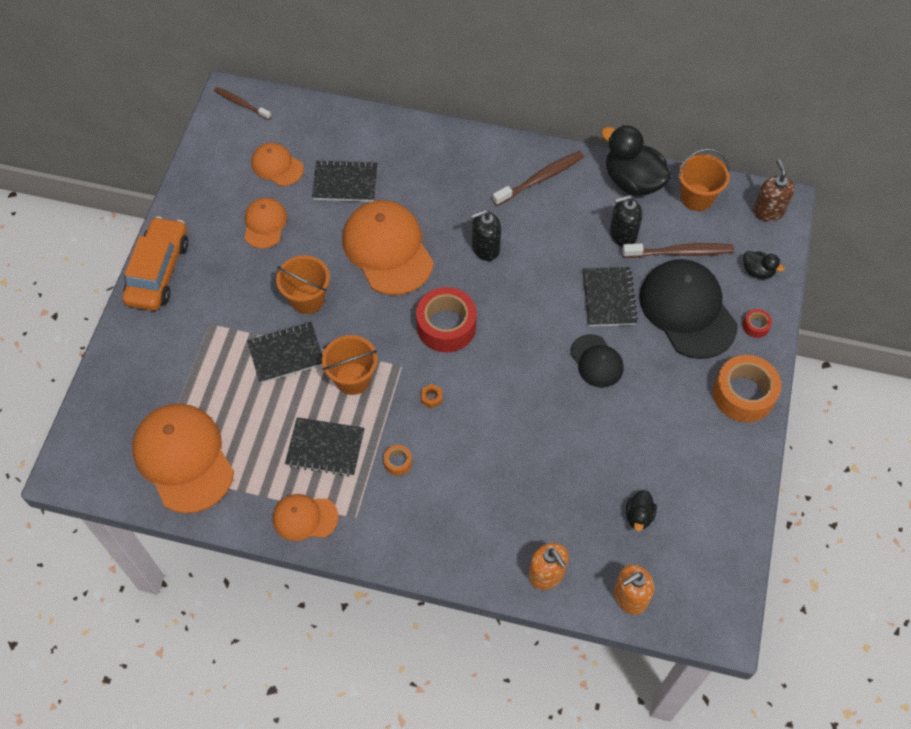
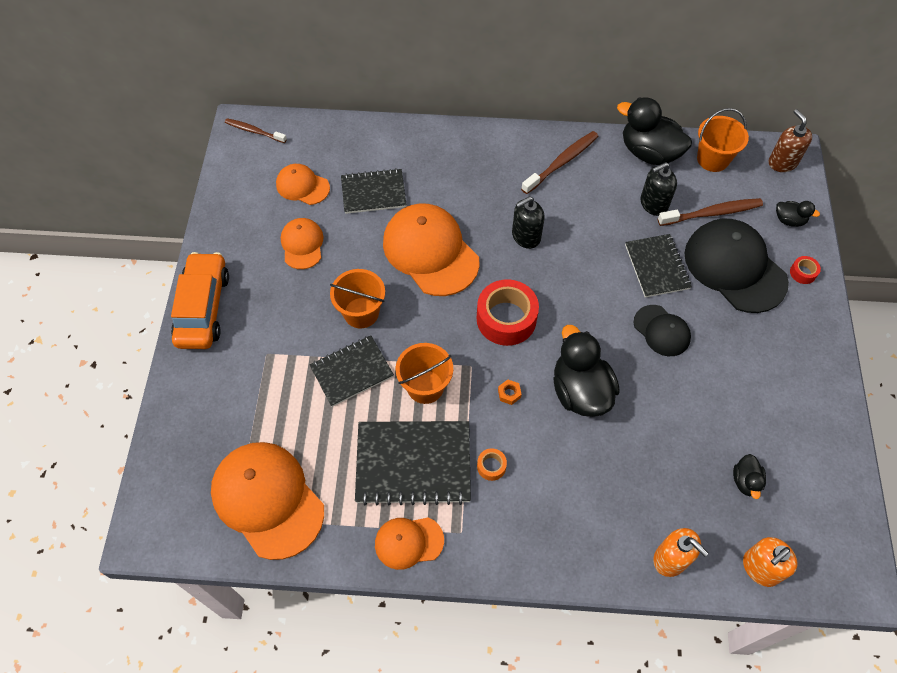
camera: 10 degrees left, 0 degrees up
black notebook [285,417,365,477] -> black notebook [355,421,471,505], size x1.54
orange tape [713,355,781,423] -> none
none -> black duck [553,325,620,417]

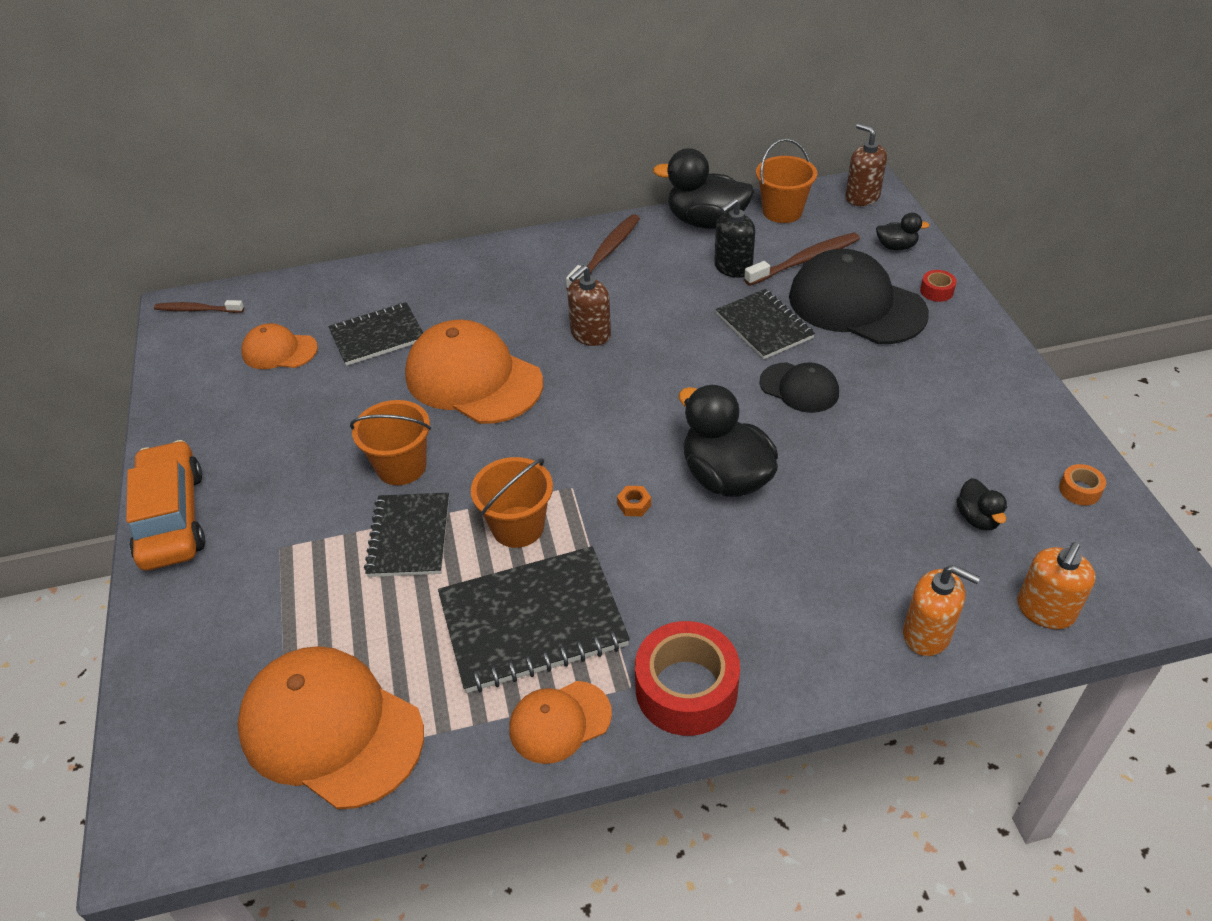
camera: 15 degrees left, 15 degrees down
orange cap [281,218,324,269] -> none
black notebook [310,335,394,407] -> black notebook turned 45 degrees counterclockwise [364,493,449,577]
red tape [477,279,539,346] -> red tape moved to [635,621,740,736]
orange tape [477,448,507,481] -> orange tape moved to [1059,464,1106,505]
black soap dispenser [512,196,545,249] -> brown soap dispenser [568,265,611,346]

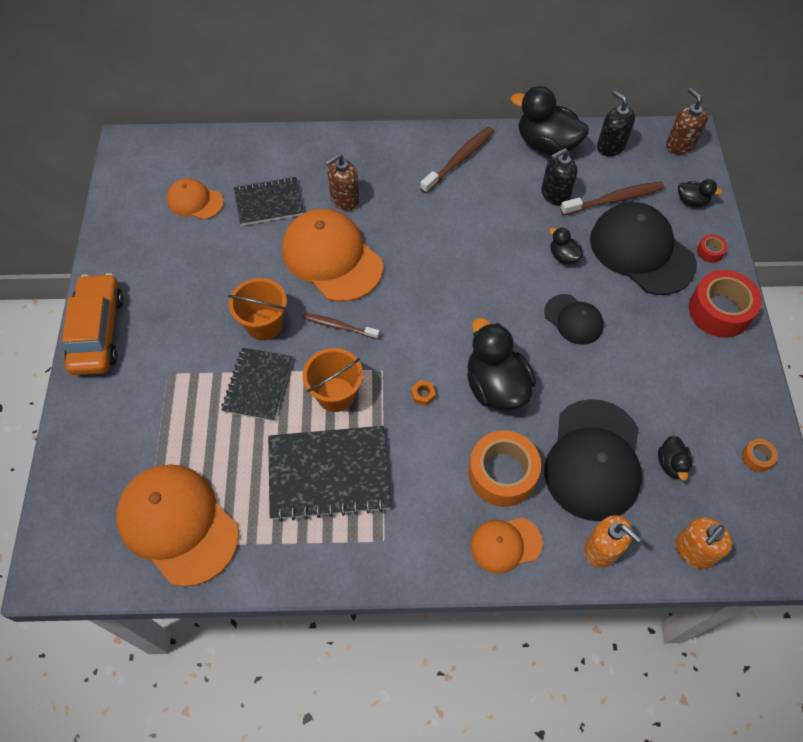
camera: 10 degrees right, 15 degrees up
brown toothbrush [154,300,244,313] -> brown toothbrush moved to [303,313,380,339]
orange cap [509,681,612,764] -> orange cap moved to [470,517,543,574]
brown soap dispenser [568,265,611,346] -> brown soap dispenser moved to [325,154,359,211]
red tape [635,621,740,736] -> red tape moved to [689,270,762,338]
black notebook [716,289,815,359] -> black duck [549,227,583,264]
orange bucket [756,138,817,223] -> black soap dispenser [597,91,635,157]
none -> orange tape [468,430,541,507]
none -> black cap [545,399,642,521]

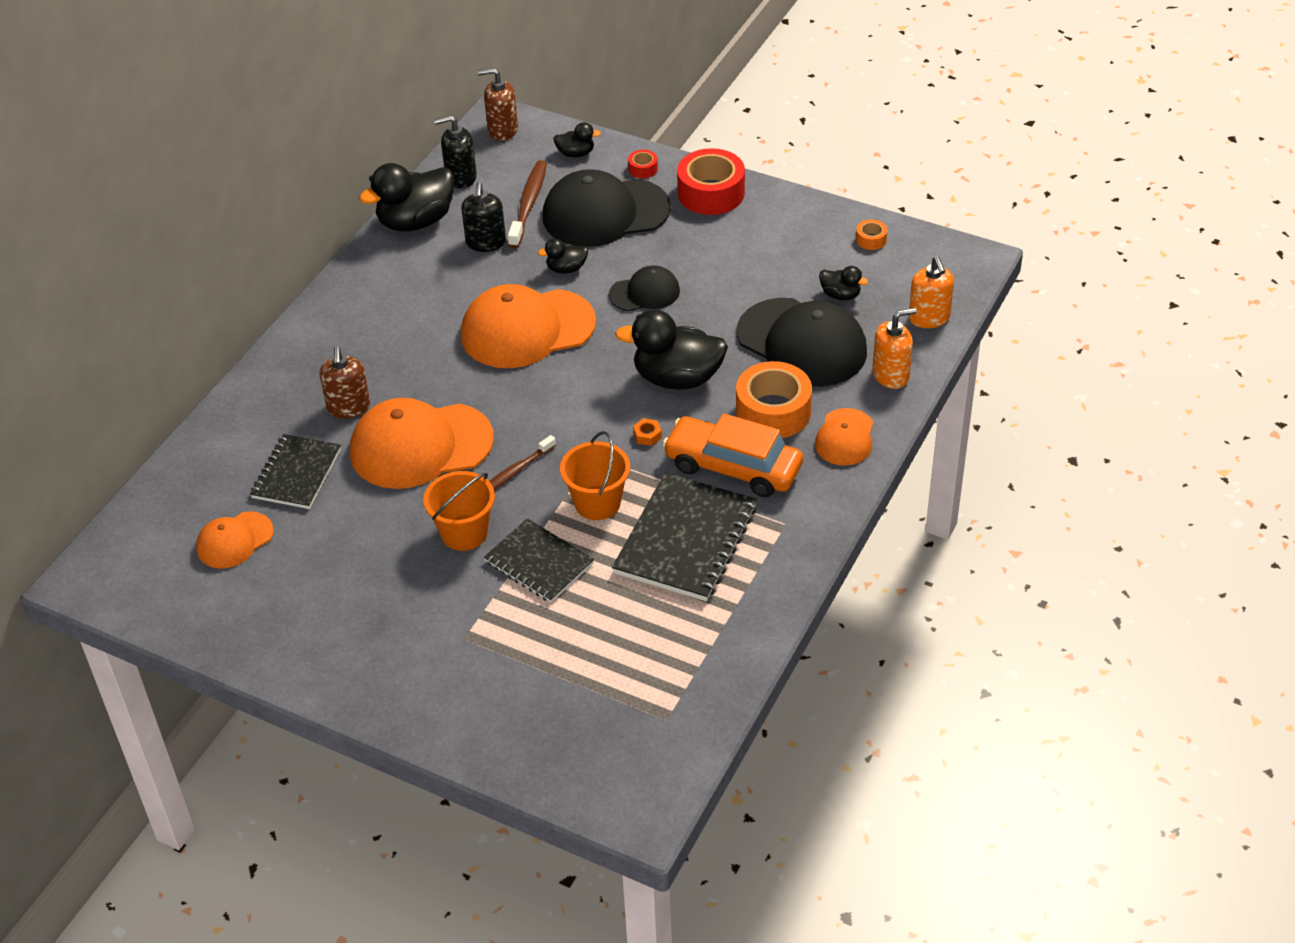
camera: 60 degrees left, 15 degrees down
orange car [62,273,123,375] -> orange car moved to [662,413,803,497]
orange cap [116,464,239,587] -> orange cap moved to [461,284,596,368]
brown toothbrush [420,127,494,194] -> none
black duck [678,179,722,207] -> black duck turned 45 degrees clockwise [553,122,601,157]

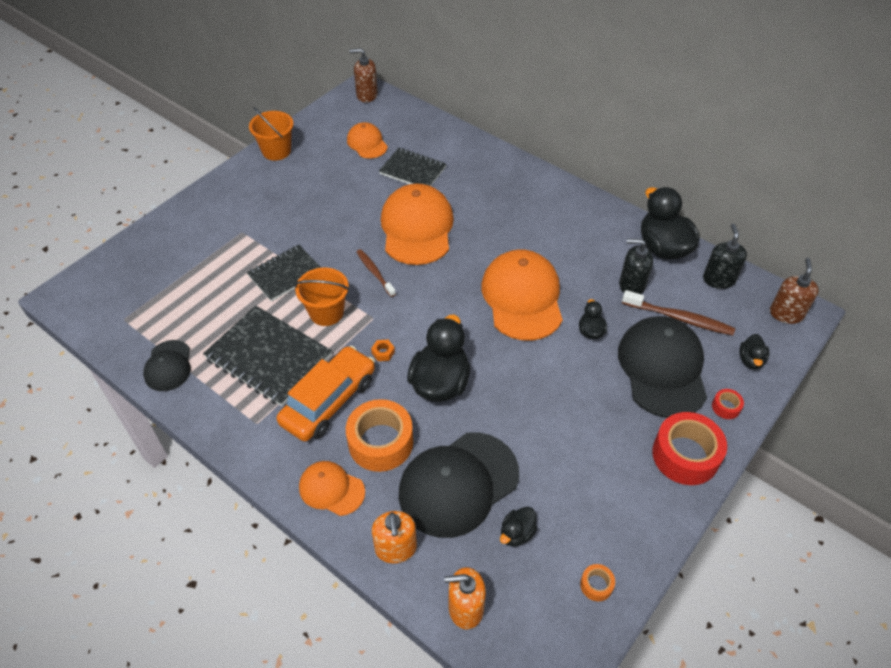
camera: 100 degrees right, 5 degrees up
brown soap dispenser [319,347,370,418] -> brown soap dispenser moved to [349,48,378,103]
orange bucket [423,471,495,551] -> orange bucket moved to [249,107,293,161]
black cap [609,265,680,312] -> black cap moved to [143,340,191,391]

